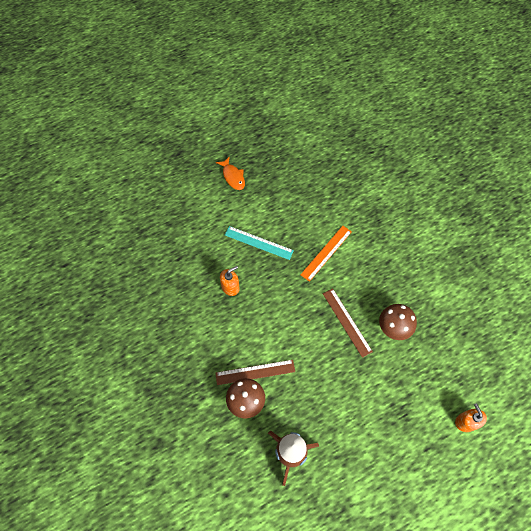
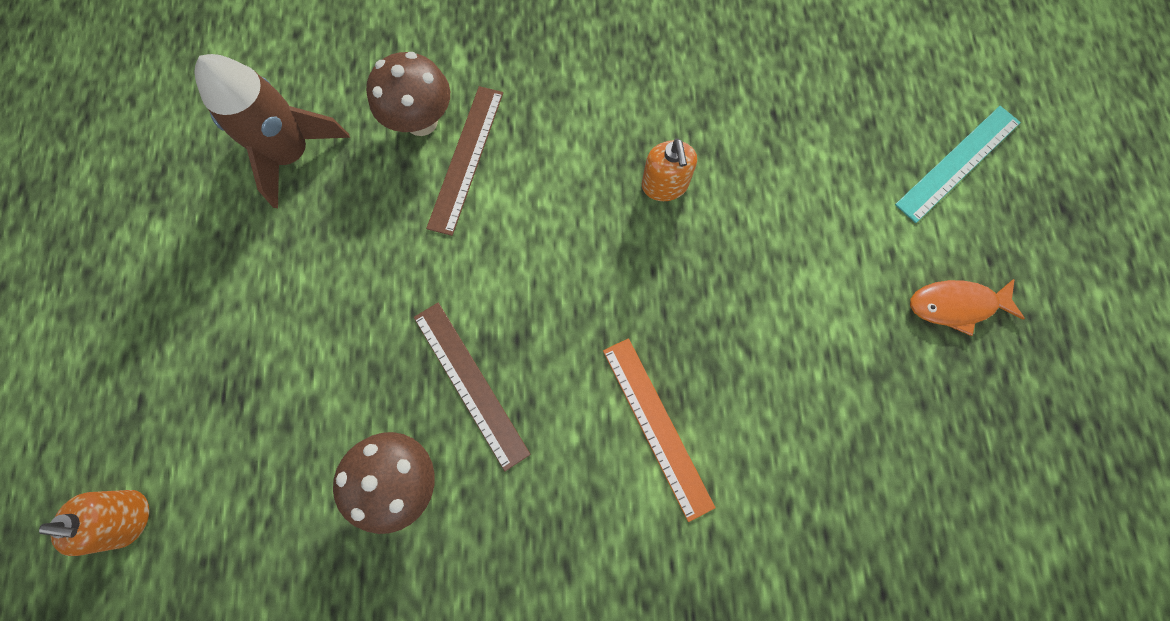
camera: 115 degrees right, 10 degrees up
turquoise ruler [225,226,294,260] -> turquoise ruler moved to [895,106,1021,223]
brown ruler [323,288,373,358] -> brown ruler turned 60 degrees clockwise [414,303,531,471]

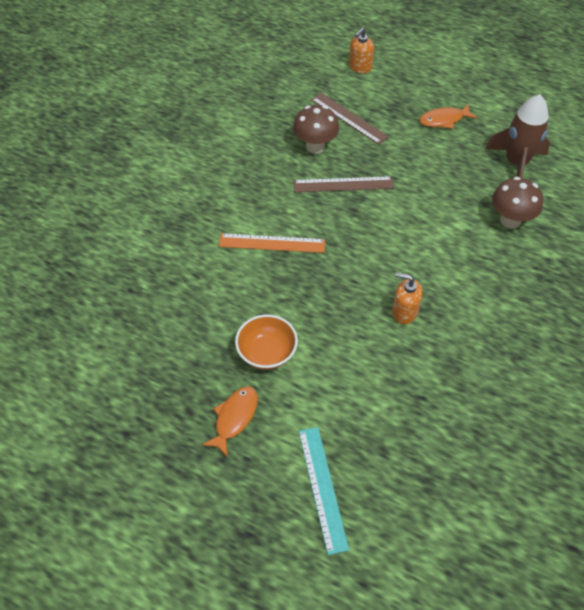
camera: 120 degrees right, 20 degrees down
brown ruler [426,86,503,236] -> brown ruler moved to [311,93,389,144]
none -> orange bowl [235,314,298,370]
none -> orange fish [419,104,478,129]

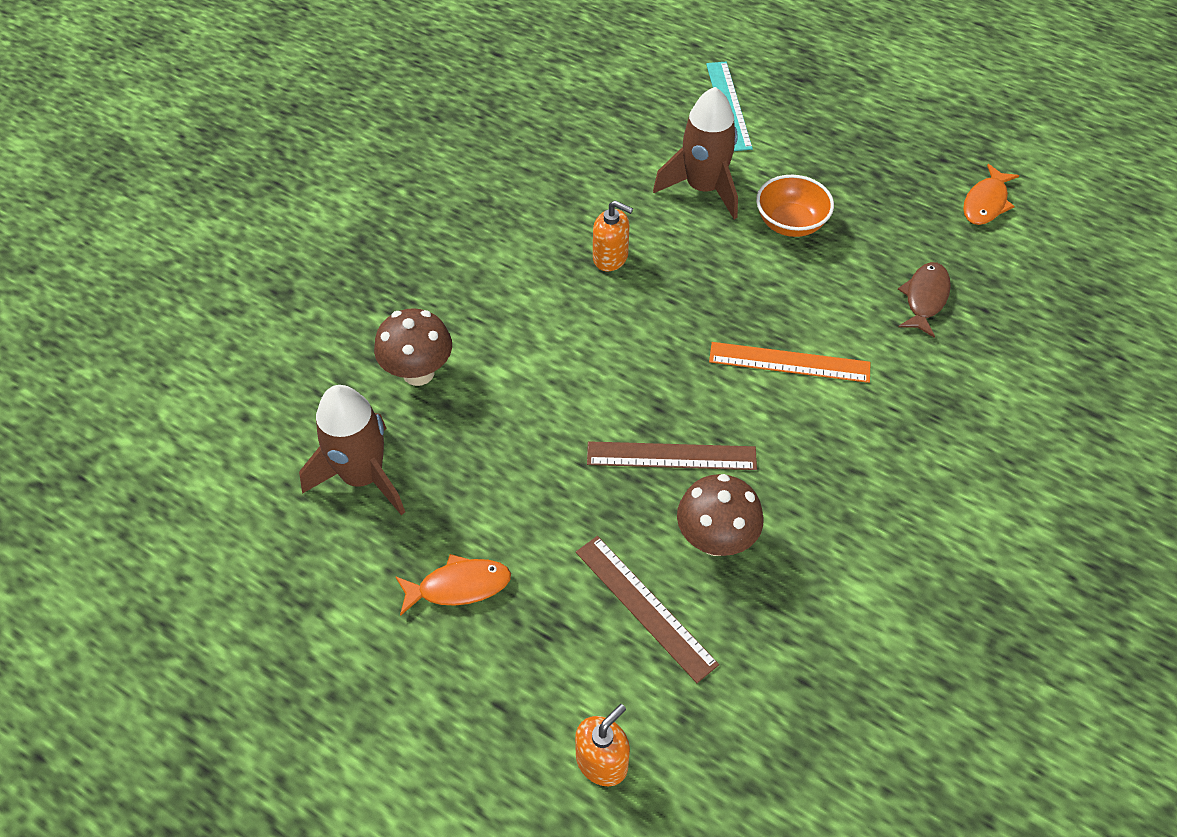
camera: 175 degrees left, 0 degrees up
orange fish [202,386,258,458] -> orange fish moved to [963,164,1019,225]
none -> brown rocket [653,87,738,219]
none -> brown fish [898,262,951,337]

